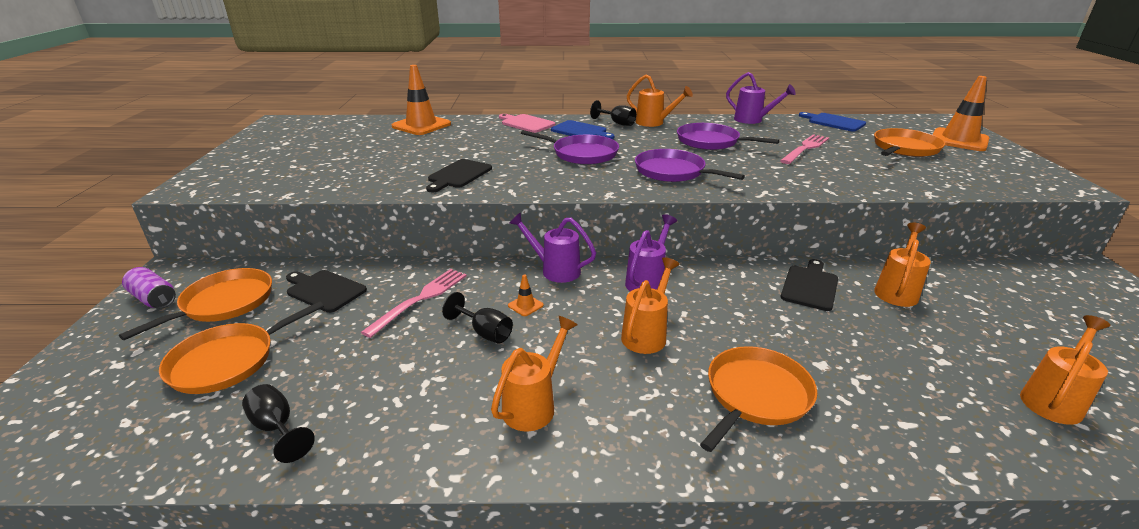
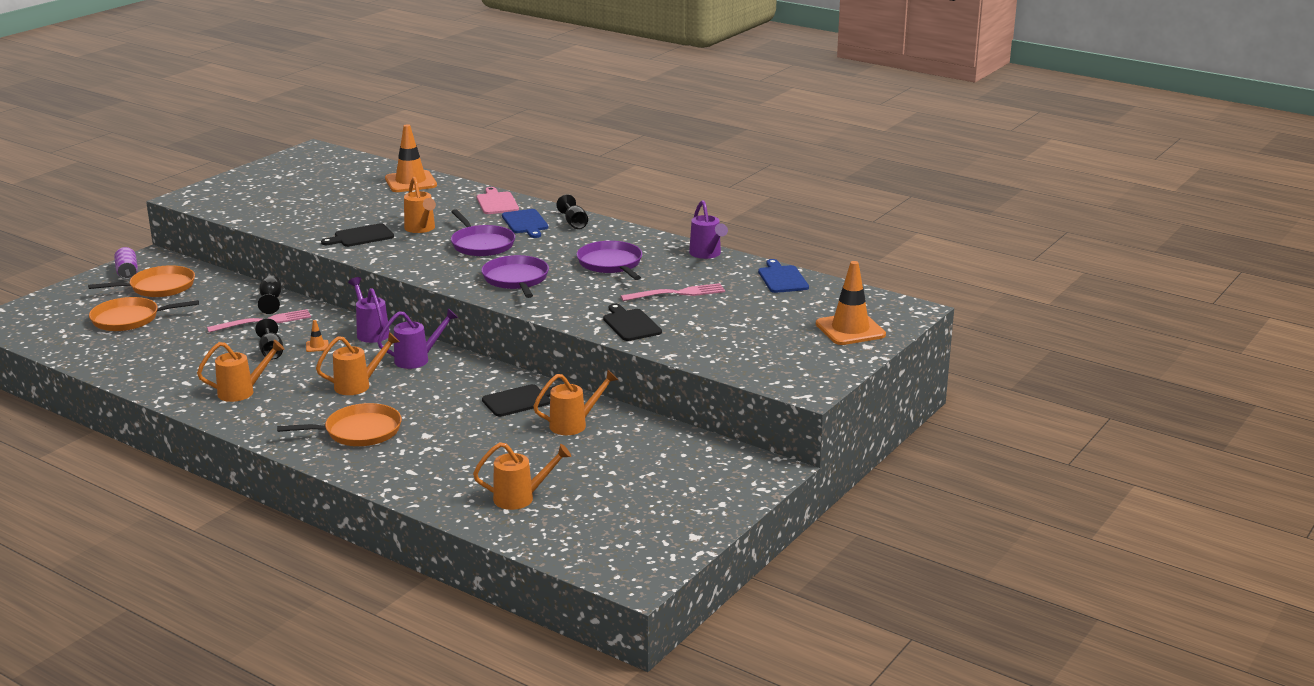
camera: 35 degrees right, 5 degrees down
black goblet [242,384,315,463] -> black goblet moved to [258,275,281,314]
black cutting board [286,270,367,313] -> black cutting board moved to [603,304,662,341]
orange watering can [627,75,693,127] -> orange watering can moved to [404,177,436,233]
orange pan [874,128,945,157] -> none

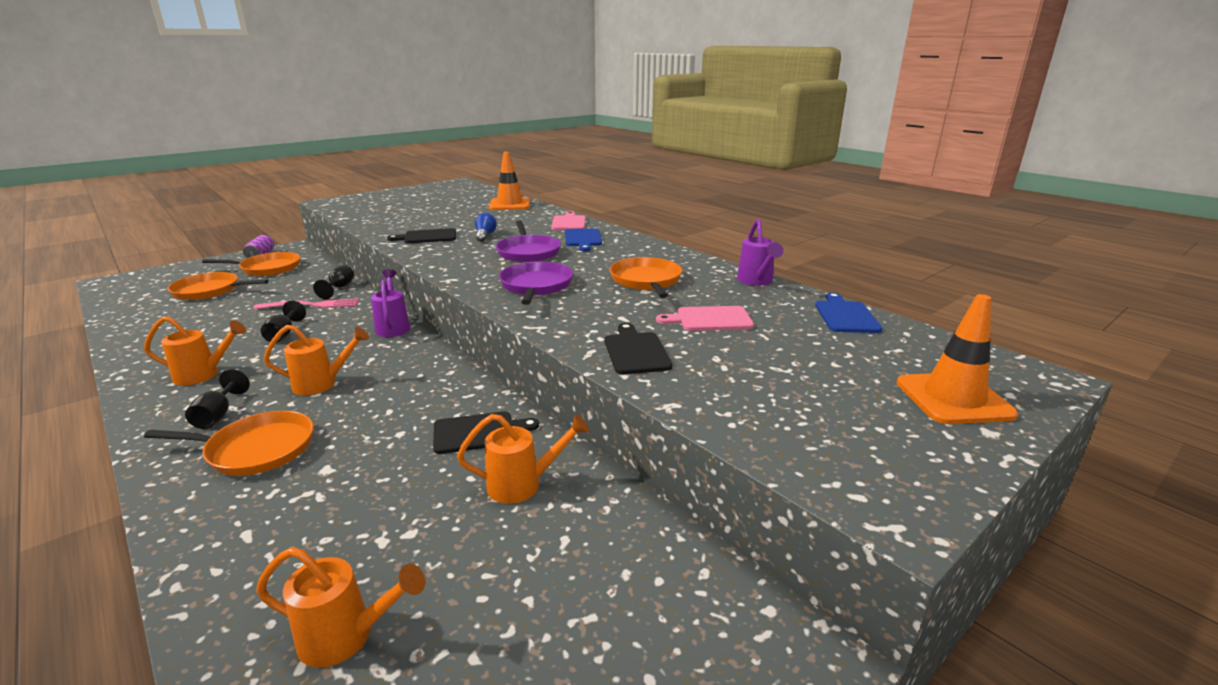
camera: 15 degrees right, 0 degrees up
orange traffic cone [306,320,328,352] -> none
purple watering can [377,308,458,369] -> none
orange watering can [404,177,436,233] -> blue light bulb [475,213,497,242]
black goblet [556,194,588,229] -> black goblet moved to [185,369,250,429]
purple pan [576,241,642,280] -> orange pan [609,257,682,298]
pink fork [621,283,725,301] -> pink cutting board [656,306,754,331]

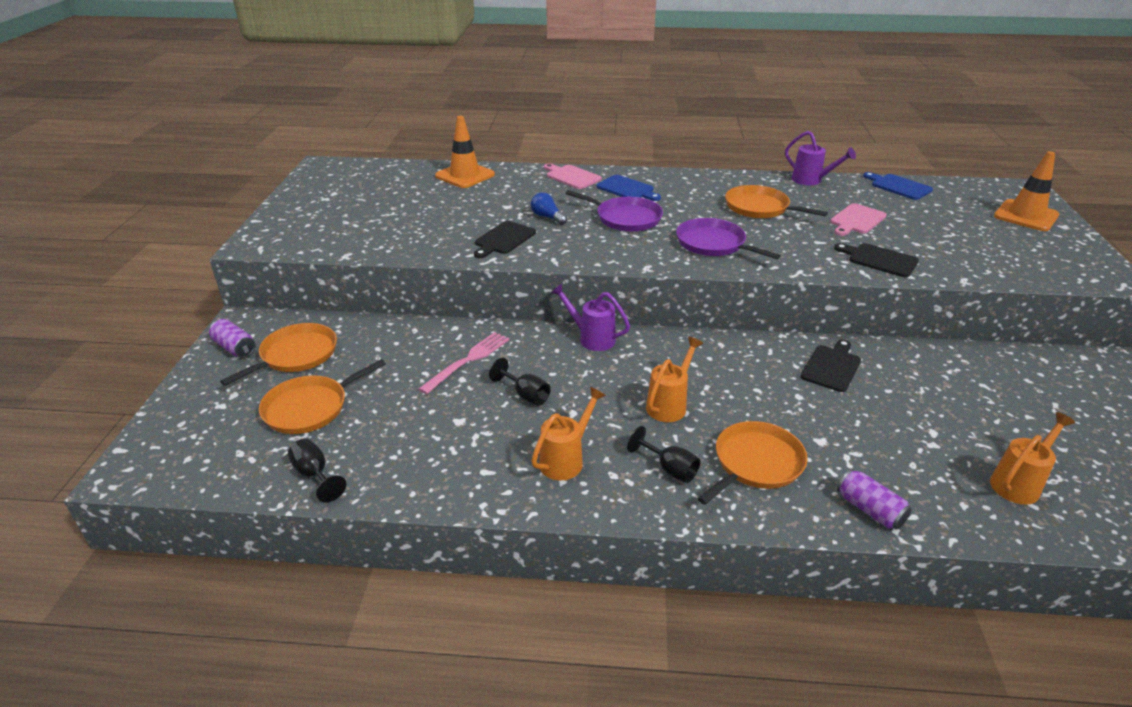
camera: 45 degrees left, 10 degrees up
black goblet [313,265,354,299] -> black goblet moved to [288,439,346,502]
orange watering can [457,414,589,504] -> none
none -> purple can [837,469,912,530]

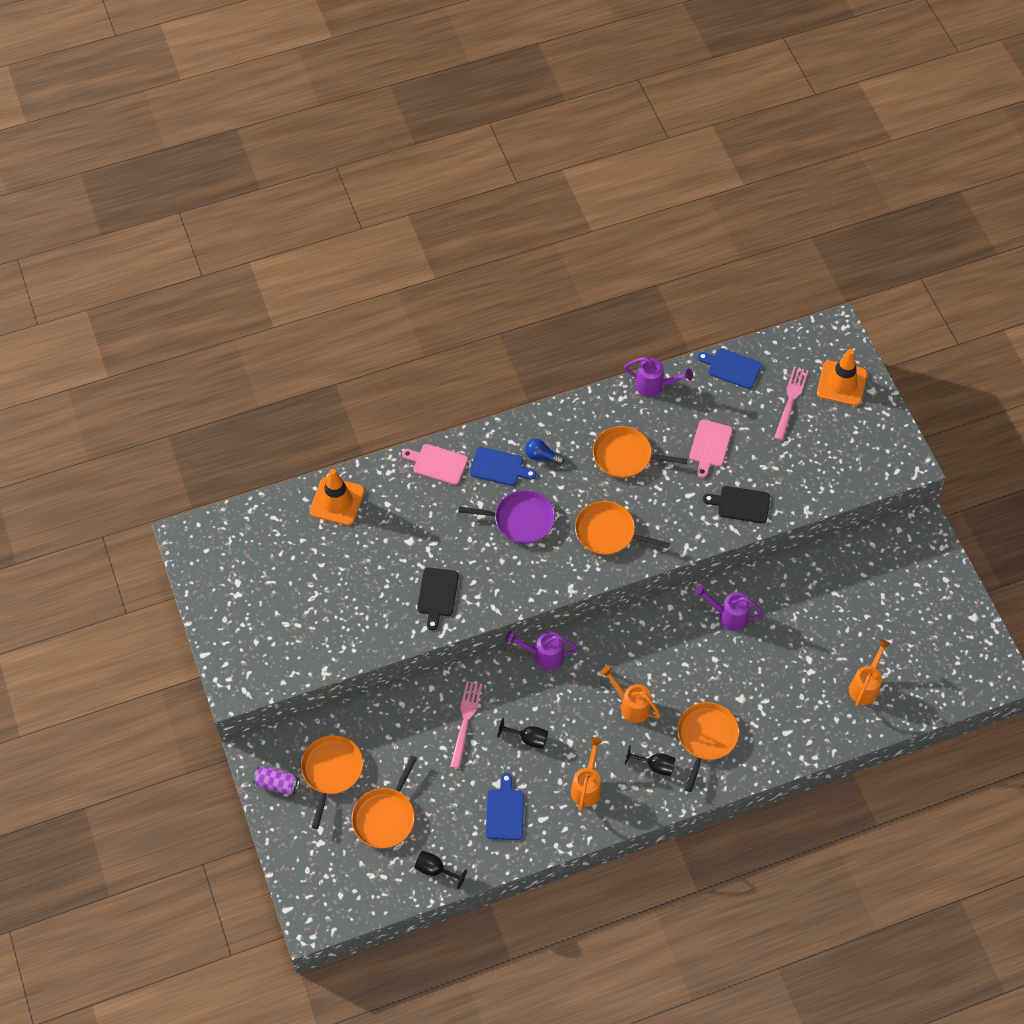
camera: 25 degrees left, 25 degrees up
blue light bulb [531,192,567,225] -> blue light bulb moved to [525,439,564,465]
orange watering can [646,337,703,422] -> orange watering can turned 60 degrees counterclockwise [600,665,661,723]
purple pan [676,218,781,259] -> orange pan [575,501,670,555]
black cutting board [801,339,861,392] -> purple watering can [694,585,764,631]
purple can [837,469,912,530] -> none
none -> blue cutting board [486,773,524,840]
none -> pink fork [774,366,809,441]

